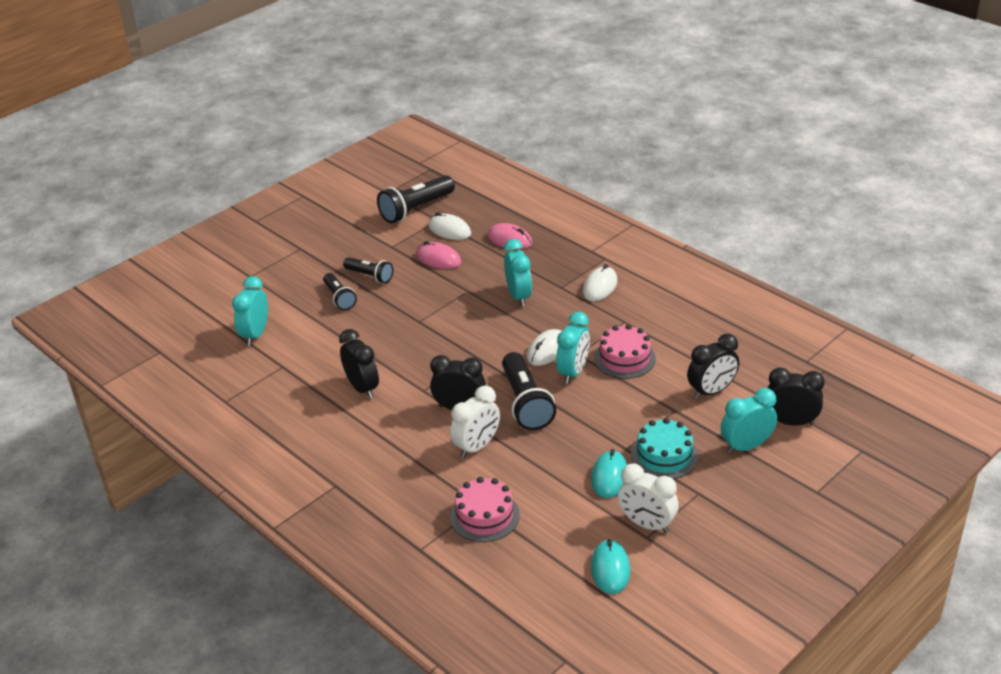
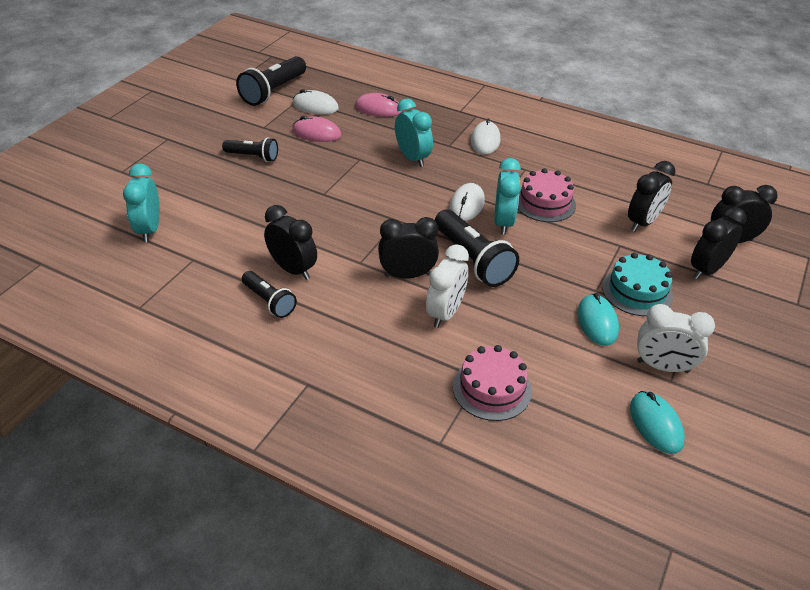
camera: 20 degrees left, 5 degrees up
black flashlight [323,273,357,310] -> black flashlight moved to [242,271,297,318]
turquoise clock [721,388,777,454] -> black clock [691,207,747,280]

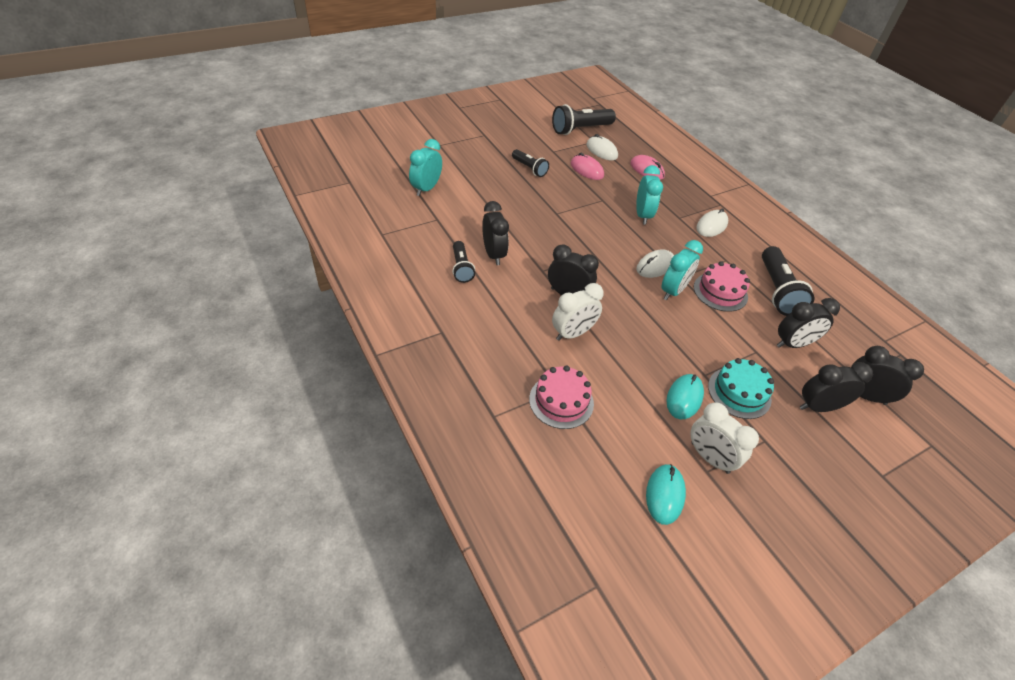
camera: 30 degrees right, 5 degrees up
black flashlight [435,209,519,287] -> black flashlight moved to [762,246,814,316]

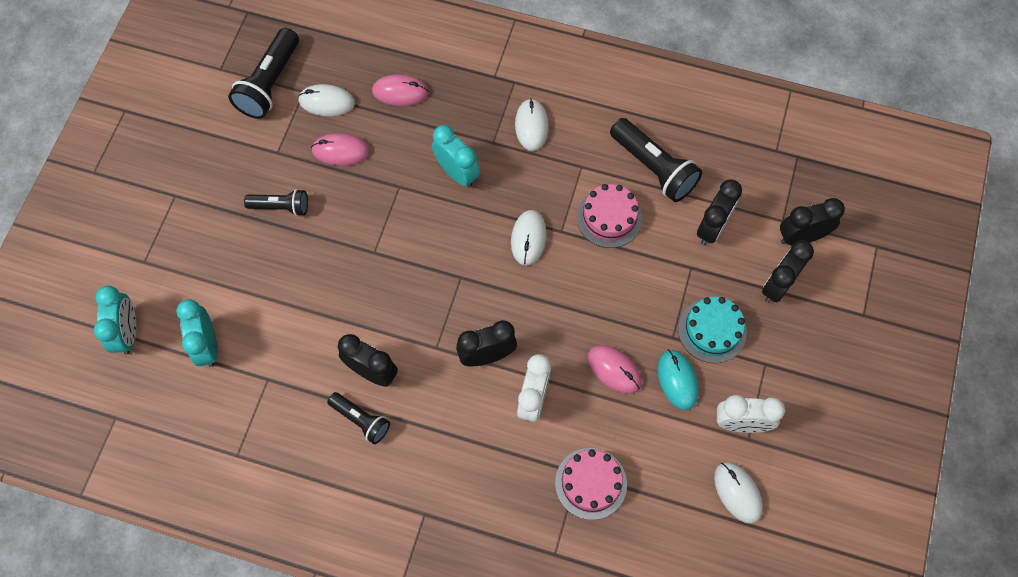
camera: 40 degrees left, 20 degrees up
turquoise mouse [646,464,686,525] -> white mouse [714,462,763,524]
turquoise clock [661,240,703,300] -> turquoise clock moved to [94,286,137,355]
none -> pink mouse [588,345,642,394]

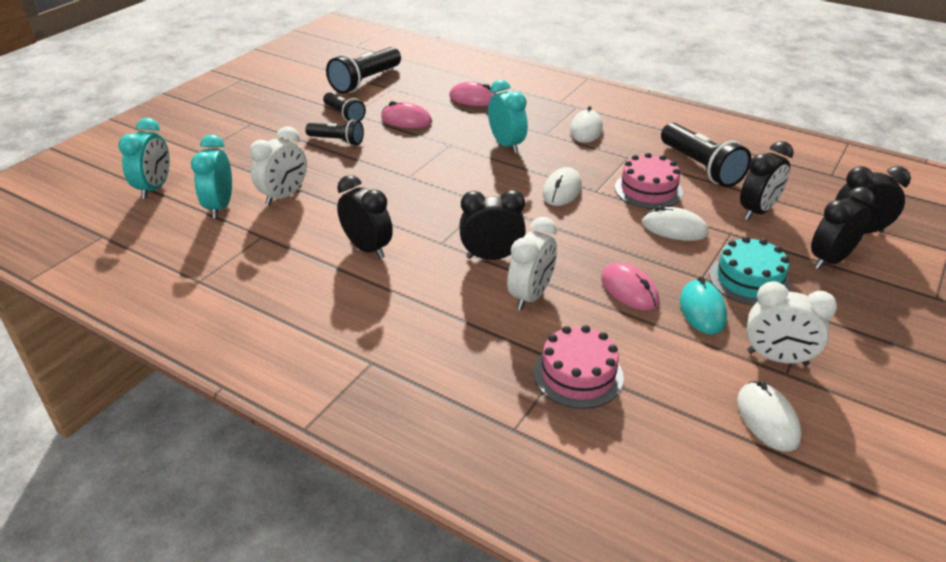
camera: 15 degrees right, 30 degrees down
white mouse [298,84,355,116] -> white mouse moved to [642,206,708,241]
black flashlight [327,392,390,444] -> black flashlight moved to [323,92,366,122]
none -> white clock [250,126,307,205]

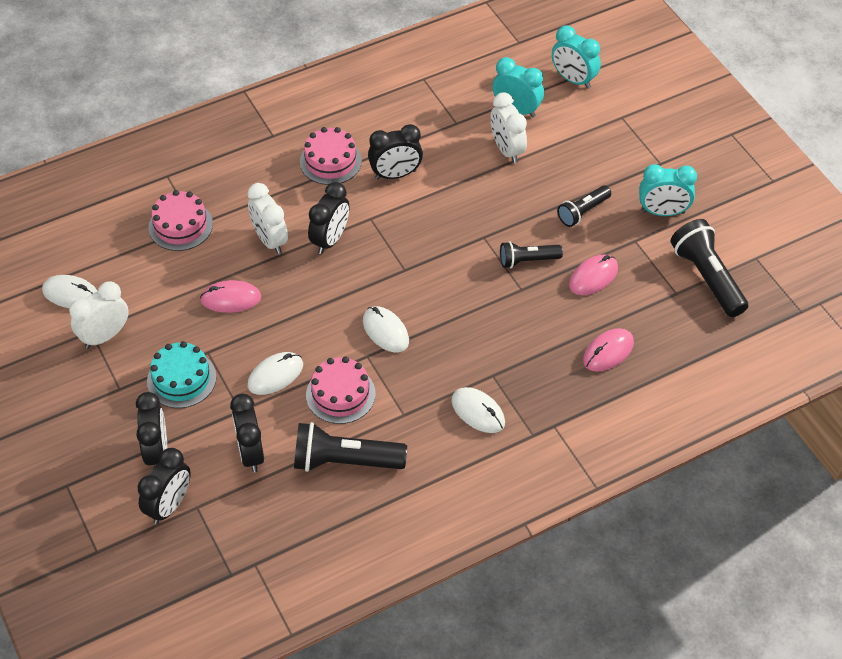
camera: 120 degrees right, 15 degrees up
black flashlight [323,92,366,122] -> black flashlight moved to [500,241,563,268]
turquoise clock [488,80,528,153] -> turquoise clock moved to [639,164,697,216]
turquoise mouse [680,277,727,334] -> none
none -> pink cake [300,127,362,185]

